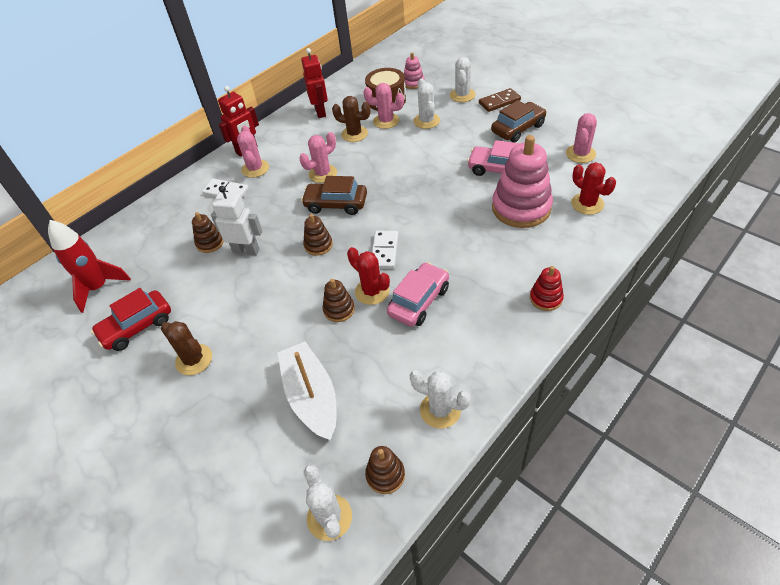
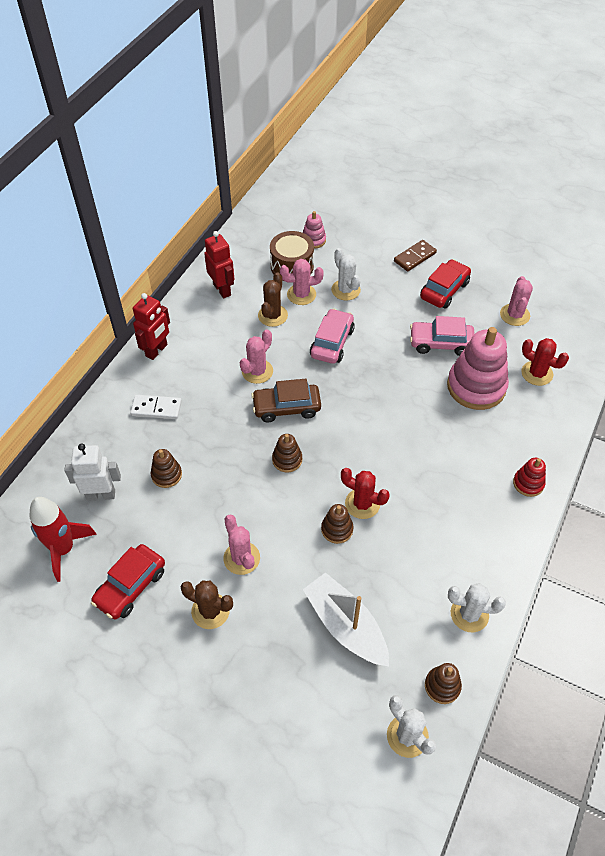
camera: 20 degrees left, 5 degrees up
white robot [211,186,262,255] -> white robot moved to [65,443,121,501]
pink cactus [237,126,269,178] -> pink cactus moved to [223,514,260,575]
brown cactus [332,96,370,142] -> brown cactus turned 75 degrees counterclockwise [258,272,288,327]
white domino [372,231,398,269] -> none
pink car [387,262,449,327] -> pink car moved to [310,309,355,364]
white cactus [450,57,475,102] -> none
brown car [491,100,547,143] -> red car [420,259,471,309]

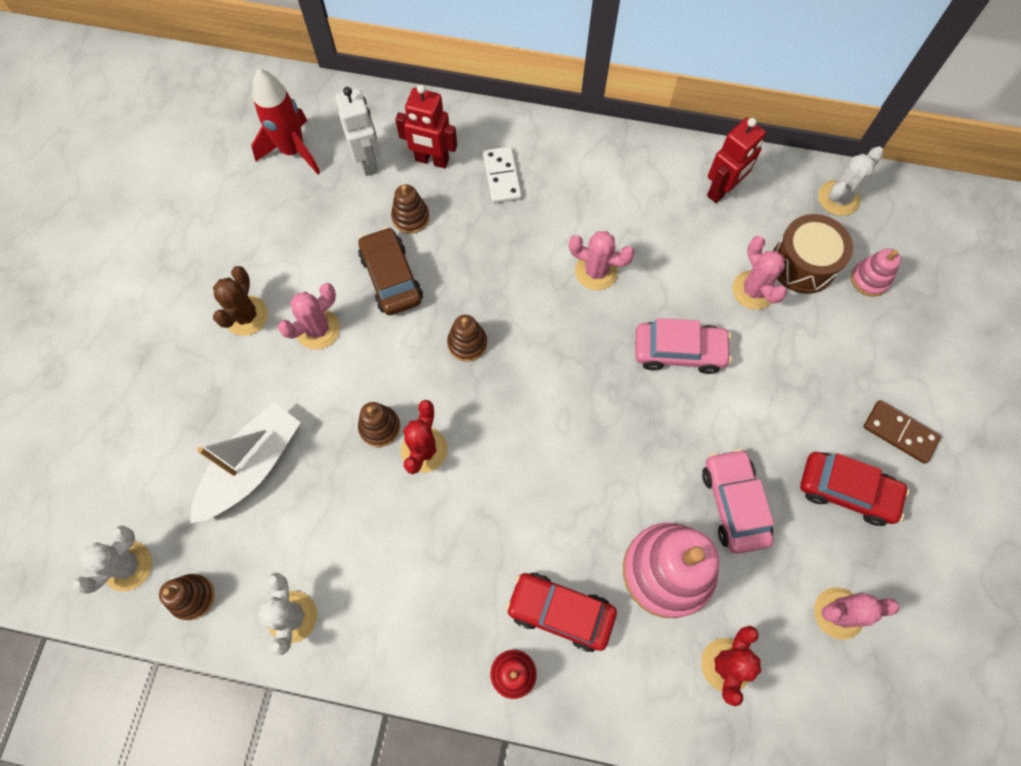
camera: 75 degrees right, 15 degrees up
red car [91,544,165,620] -> red car moved to [506,573,617,652]
red robot [133,293,170,360] -> red robot moved to [395,85,457,168]
brown car [251,379,321,422] -> brown car moved to [358,227,423,315]
brown cactus [258,272,288,327] -> none
white cactus [331,248,361,301] -> white cactus moved to [818,147,884,216]

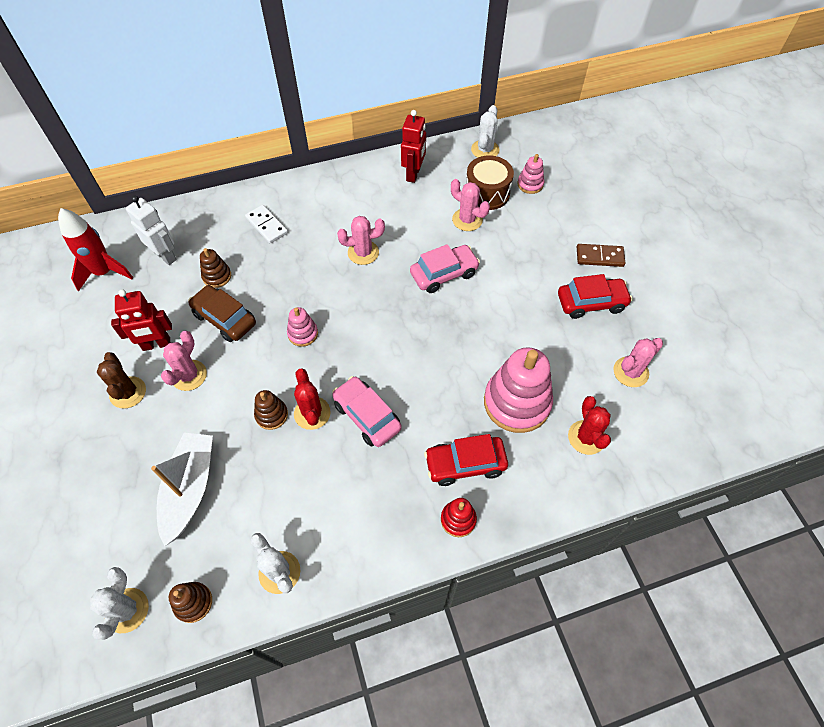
camera: 30 degrees left, 10 degrees down
red robot [395,85,457,168] -> red robot moved to [111,289,172,351]
brown stacking toy [447,315,487,362] -> pink stacking toy [287,307,318,347]
pink car [702,448,774,554] -> pink car moved to [332,376,402,447]

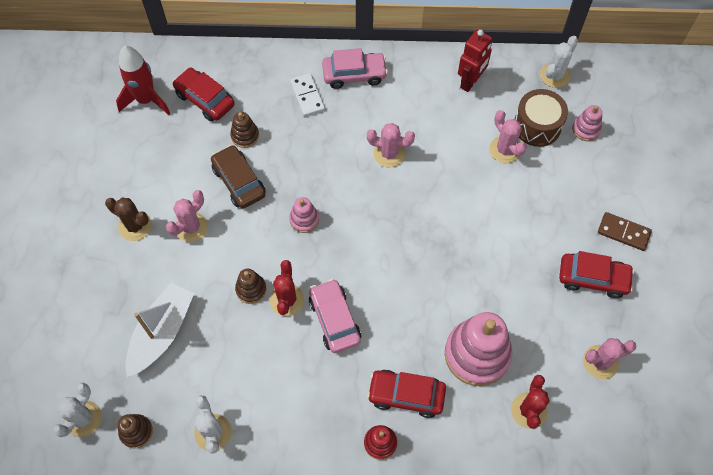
camera: 20 degrees right, 5 degrees up
brown cactus [97,352,146,408] -> brown cactus turned 60 degrees counterclockwise [105,197,152,241]
red robot [111,289,172,351] -> none
white robot [126,196,177,265] -> red car [172,68,235,121]
pink car [410,244,480,293] -> pink car moved to [322,48,388,89]

